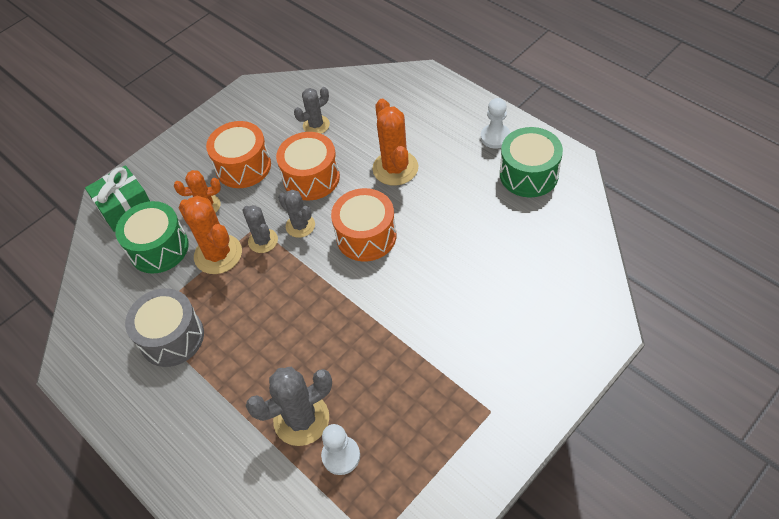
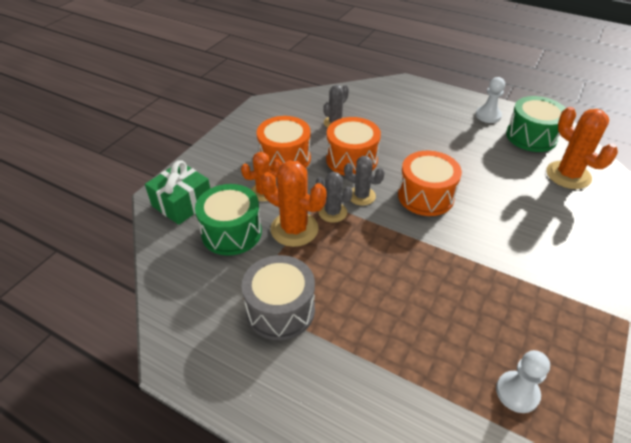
camera: 20 degrees left, 10 degrees down
grey cactus [246,367,332,446] -> none
orange cactus [372,99,418,186] -> orange cactus moved to [546,107,618,189]

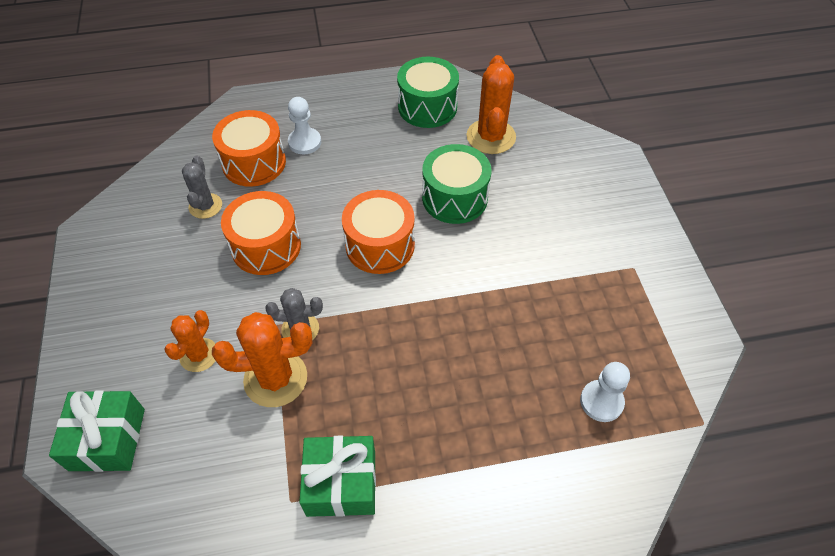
camera: 40 degrees left, 10 degrees up
green drum [195,184,262,256] -> green drum moved to [422,144,492,224]
grey drum [242,255,315,340] -> green gift [299,436,376,517]
orange drum [257,116,311,171] -> orange drum moved to [212,110,286,187]
grey cactus [344,156,385,206] -> none
white pawn [476,77,505,123] -> white pawn moved to [288,97,321,154]
orange cactus [546,107,618,189] -> orange cactus turned 75 degrees clockwise [466,55,516,154]

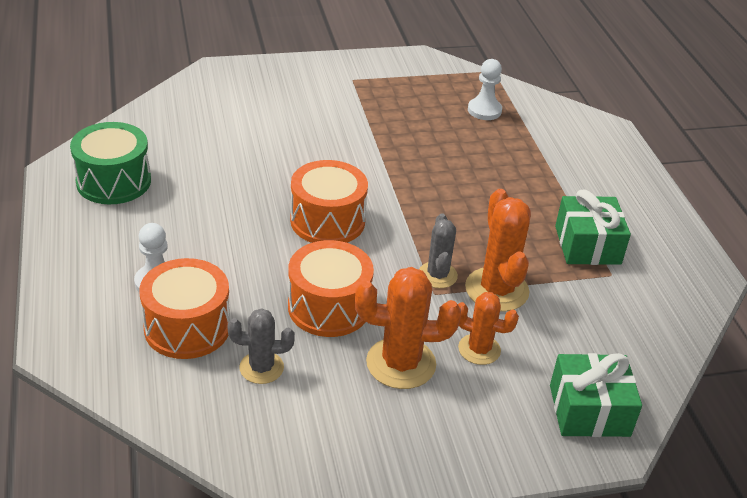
camera: 95 degrees left, 15 degrees down
green drum [422,144,492,224] -> none
orange cactus [466,55,516,154] -> orange cactus moved to [355,267,461,389]

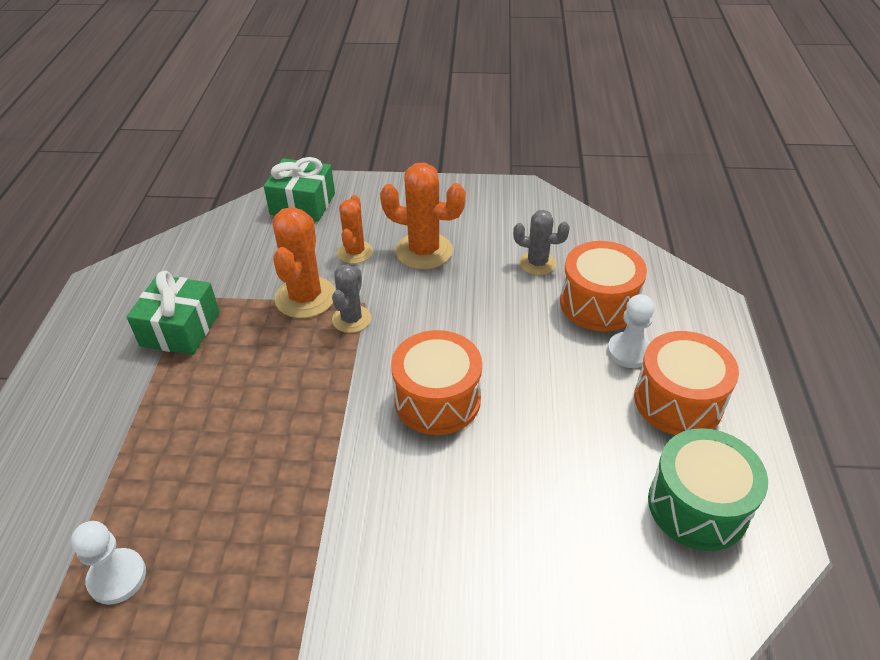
camera: 160 degrees left, 5 degrees up
orange drum [288,240,374,337] -> orange drum moved to [634,331,739,435]
orange cactus [458,292,519,365] -> orange cactus turned 60 degrees clockwise [337,195,373,264]

